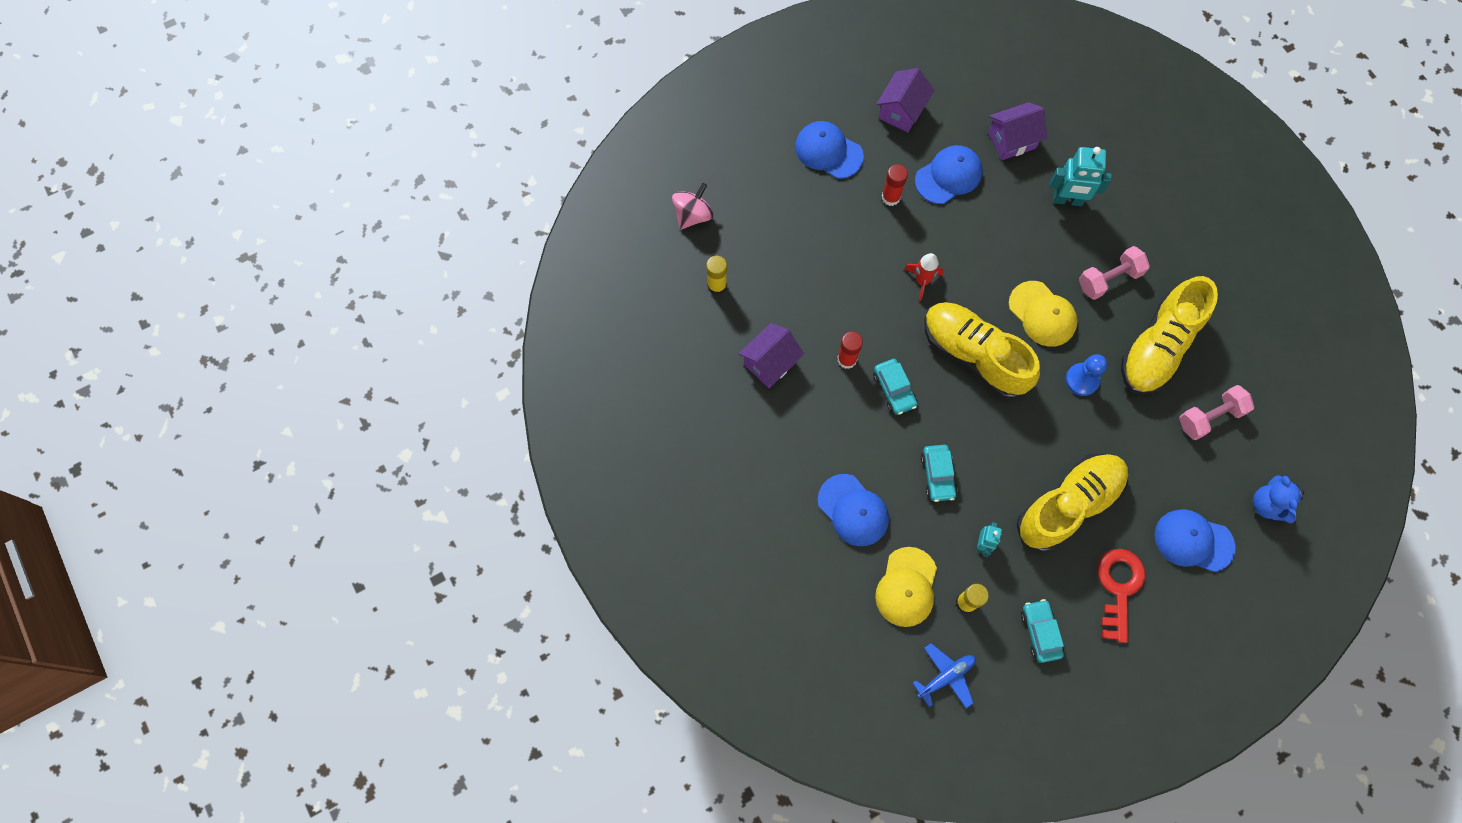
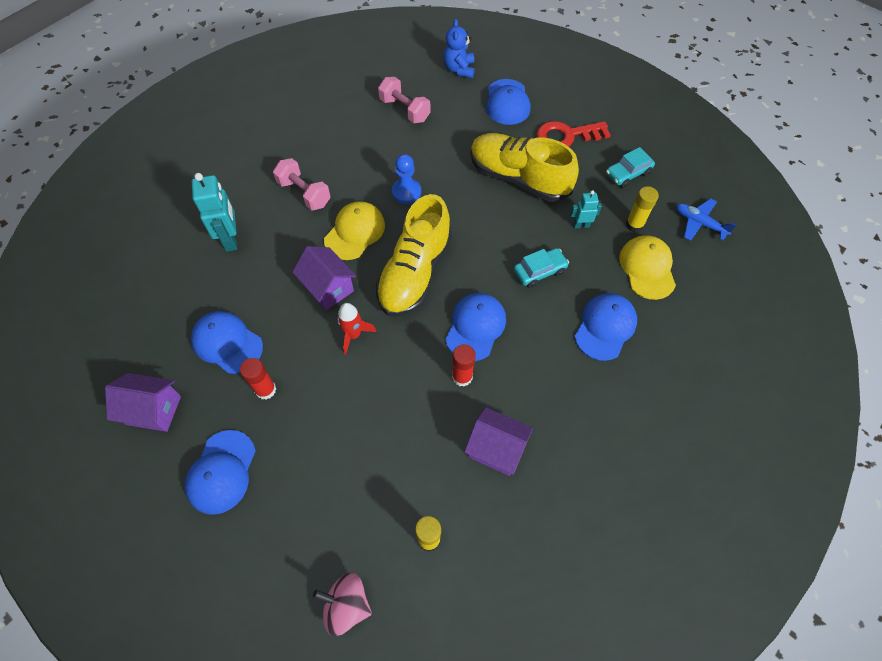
camera: 110 degrees left, 10 degrees down
turquoise car [873,359,917,415] -> blue cap [445,293,506,361]
yellow cap [875,547,937,627] -> yellow cap turned 90 degrees counterclockwise [619,235,676,300]
purple house [988,102,1047,160] -> purple house moved to [293,246,356,310]
yellow shoe [1121,276,1218,395] -> none
blue teddy bear [1253,475,1304,523] -> blue teddy bear turned 120 degrees clockwise [443,19,475,78]

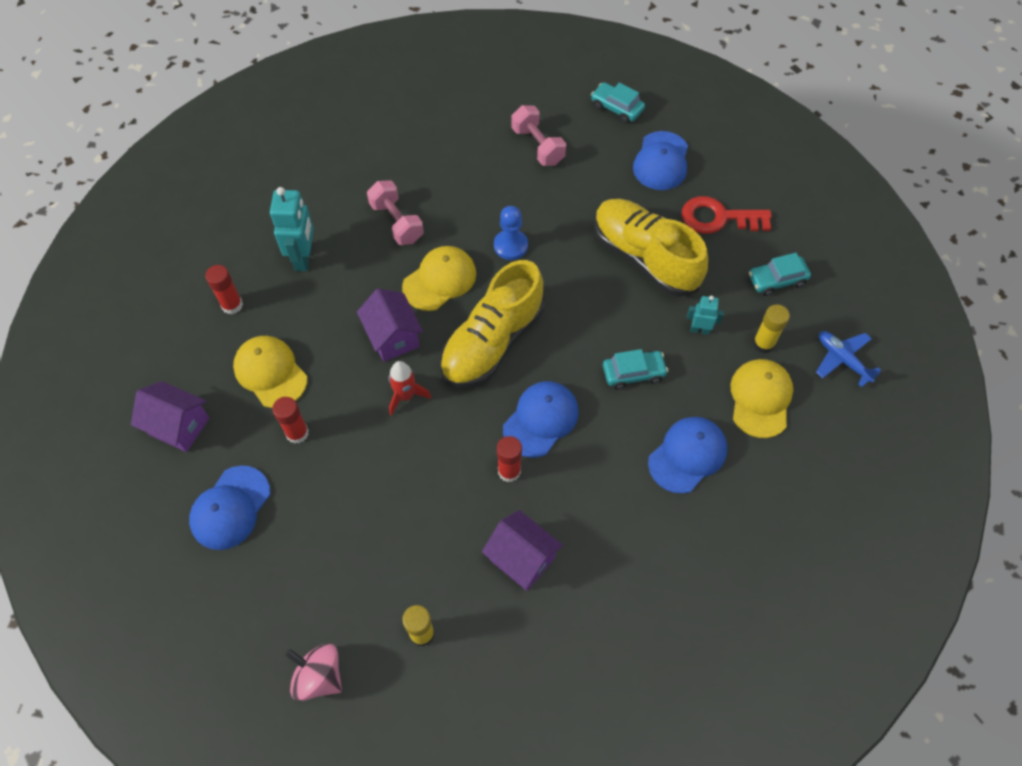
camera: 15 degrees right, 0 degrees up
blue cap [191,311,263,374] -> yellow cap [233,336,307,408]
blue teddy bear [443,19,475,78] -> turquoise car [591,82,645,124]
none -> red glue stick [205,265,243,314]

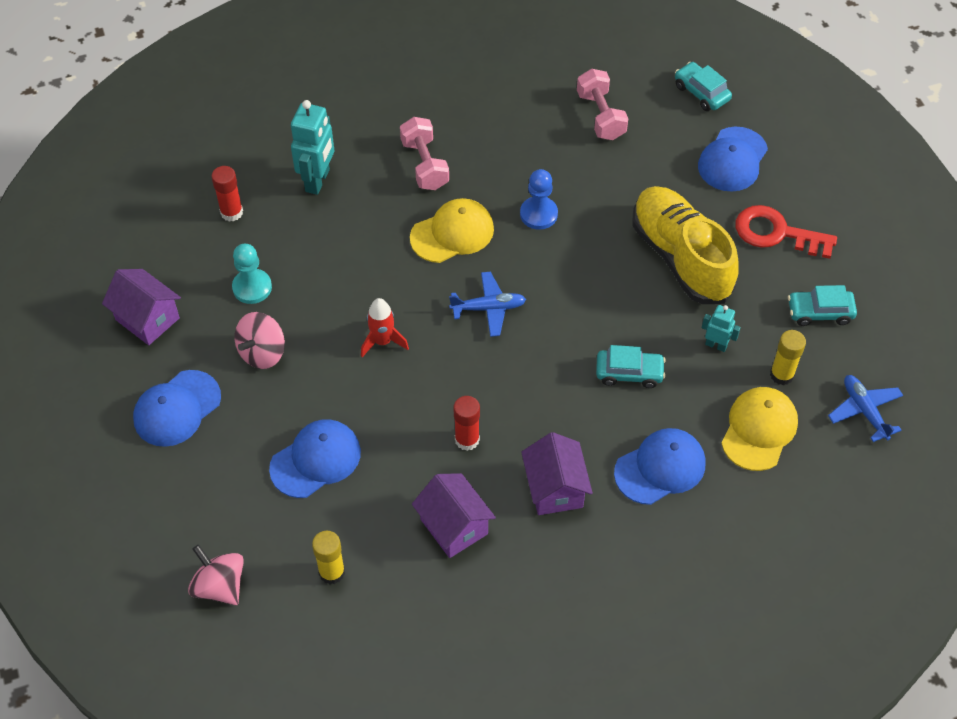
camera: 15 degrees right, 5 degrees down
yellow cap [233,336,307,408] -> turquoise pawn [232,244,272,304]
red glue stick [272,397,309,444] -> pink spinning top [235,312,285,369]
purple house [357,288,424,362] -> purple house moved to [521,432,593,515]
yellow shoe [440,260,544,388] -> blue plane [449,272,526,337]
blue cap [503,381,579,458] -> blue cap moved to [269,419,361,498]

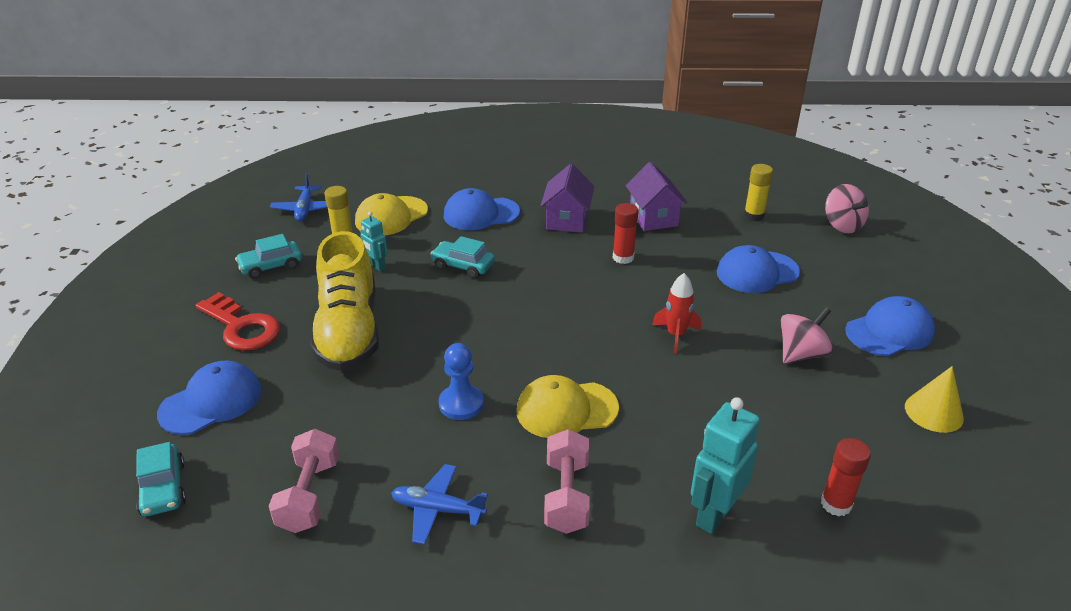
camera: 160 degrees left, 20 degrees down
purple house [102,269,181,345] -> yellow cone [905,366,964,433]
turquoise pawn [232,244,272,304] -> none
blue plane [449,272,526,337] -> blue plane moved to [391,464,488,545]
turquoise car [788,285,857,326] -> turquoise car turned 135 degrees clockwise [235,234,302,279]

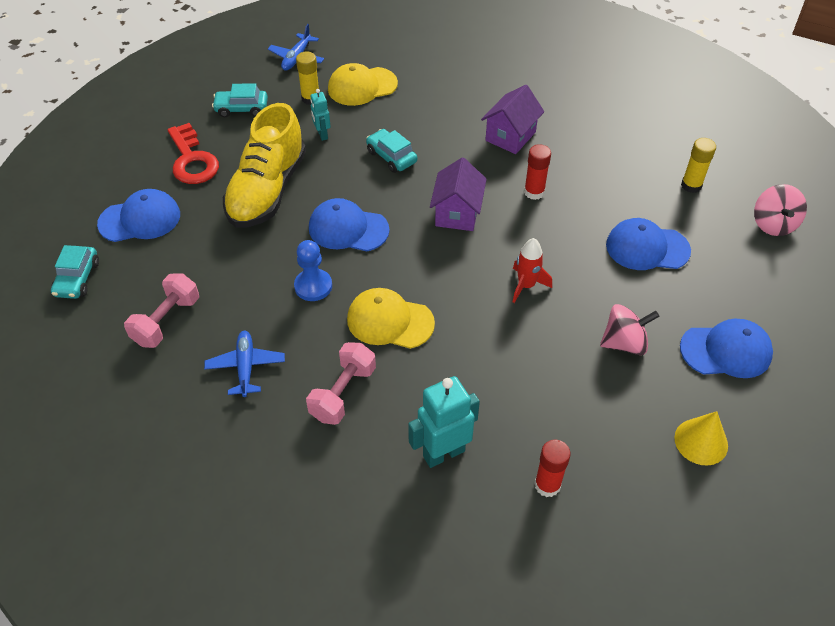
camera: 25 degrees right, 15 degrees up
blue plane [391,464,488,545] -> blue plane turned 45 degrees clockwise [204,331,285,397]
blue cap [444,188,520,230] -> blue cap moved to [309,198,390,251]
purple house [626,162,687,231] -> purple house moved to [430,157,487,231]

